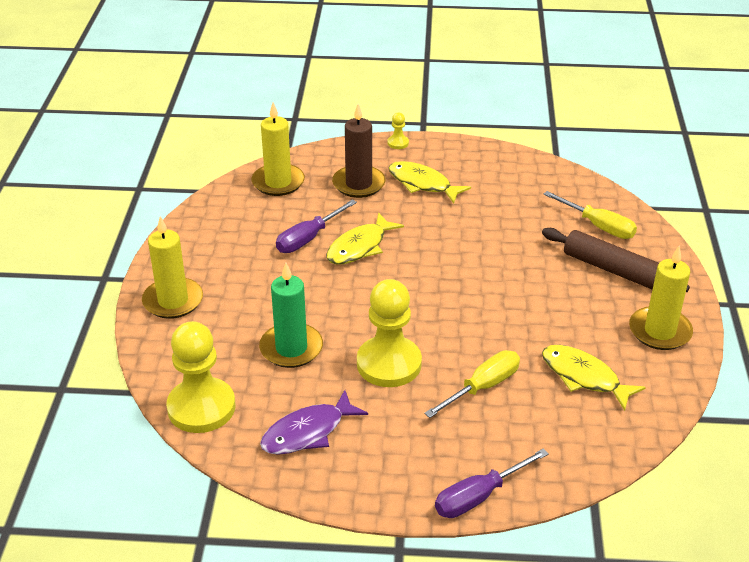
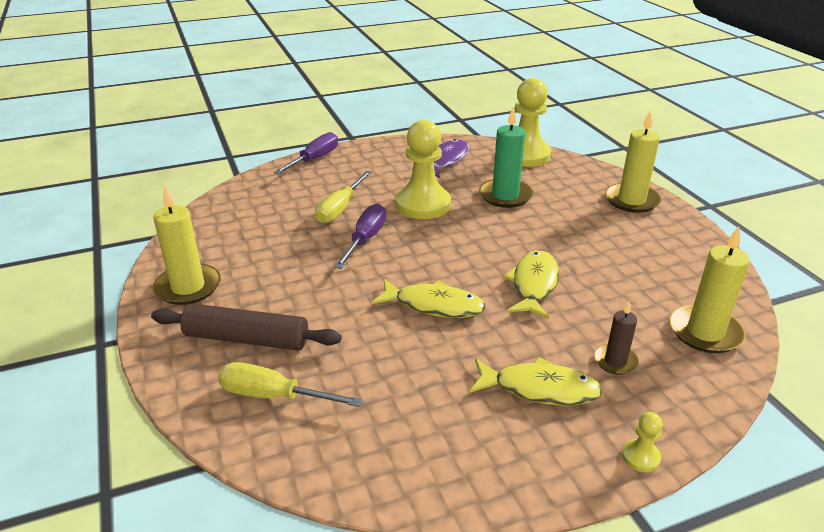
camera: 155 degrees right, 5 degrees down
purple screwdriver [276,200,357,253] -> purple screwdriver moved to [334,203,386,269]
brown candle [332,104,386,198] -> brown candle [594,301,639,375], size x0.58
yellow fish [542,345,646,411] -> yellow fish moved to [371,279,486,318]

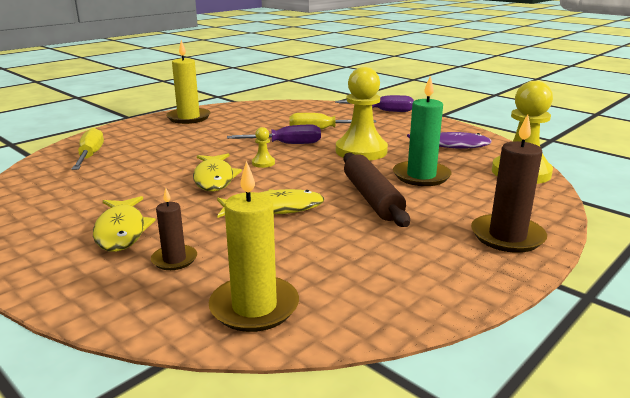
camera: 65 degrees right, 10 degrees down
brown rolling pin [151,304,341,351] -> brown rolling pin moved to [343,153,410,227]
yellow candle [605,110,661,213] -> brown candle [471,114,547,253]
yellow pawn [622,412,663,472] -> yellow pawn moved to [252,127,275,168]

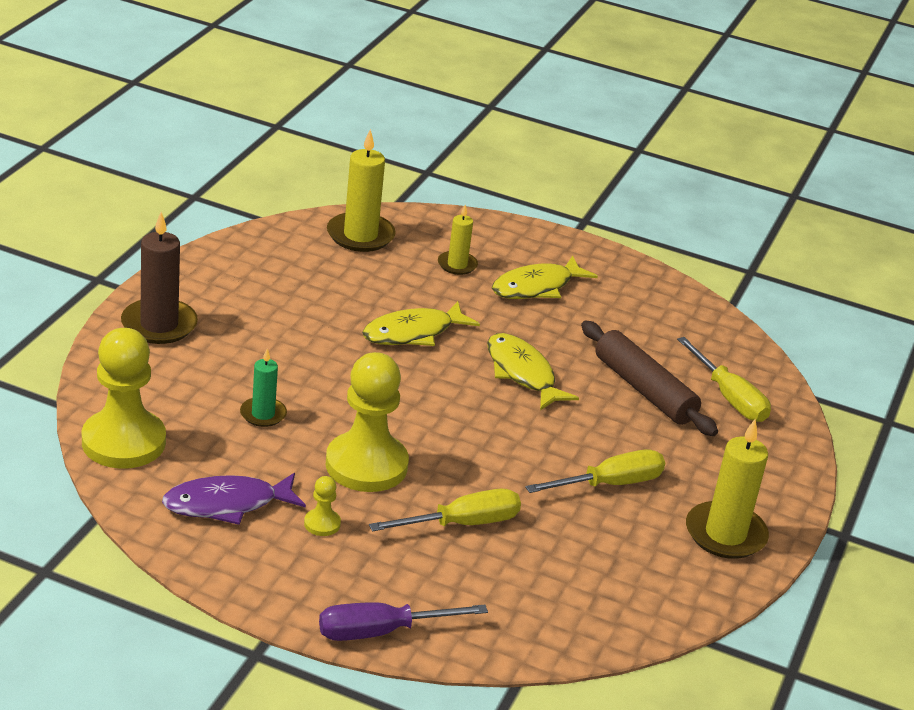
camera: 155 degrees right, 10 degrees up
yellow fish [93,196,156,252] -> yellow fish turned 90 degrees counterclockwise [492,256,598,299]
brown candle [151,188,197,270] -> yellow candle [438,205,478,275]
purple screwdriver [227,125,321,144] -> none
yellow pawn [252,127,275,168] -> yellow pawn moved to [304,476,341,536]
brown rolling pin [343,153,410,227] -> brown rolling pin moved to [581,321,718,436]
green candle [393,76,451,186] -> green candle [240,349,287,427], size x0.58
none -> yellow screwdriver [525,450,665,493]

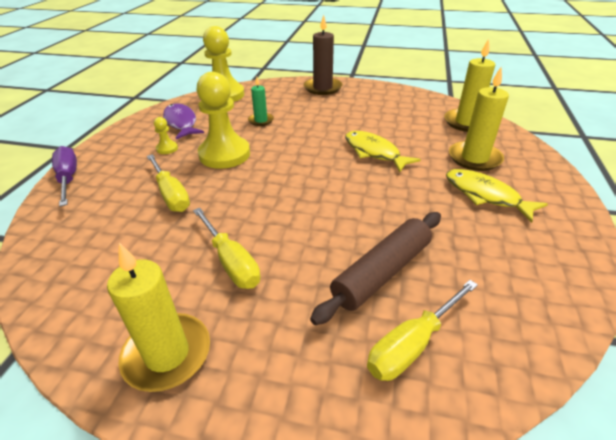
camera: 85 degrees right, 5 degrees up
yellow candle [438,205,478,275] -> yellow candle [449,66,509,171], size x1.72
yellow fish [487,333,579,411] -> none

